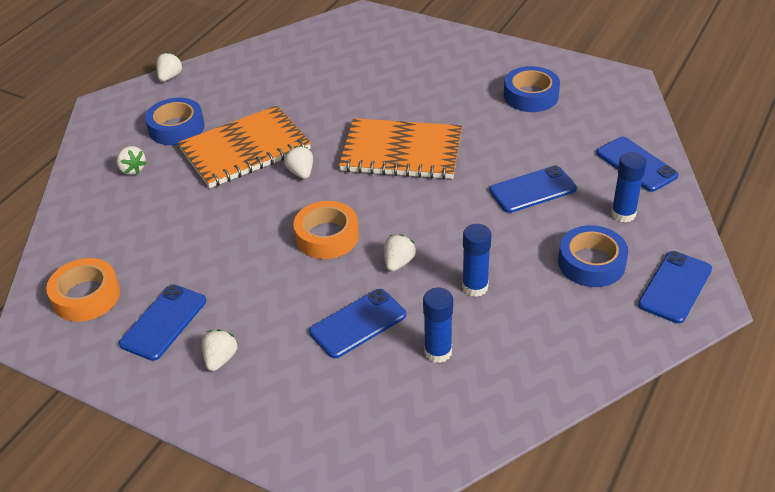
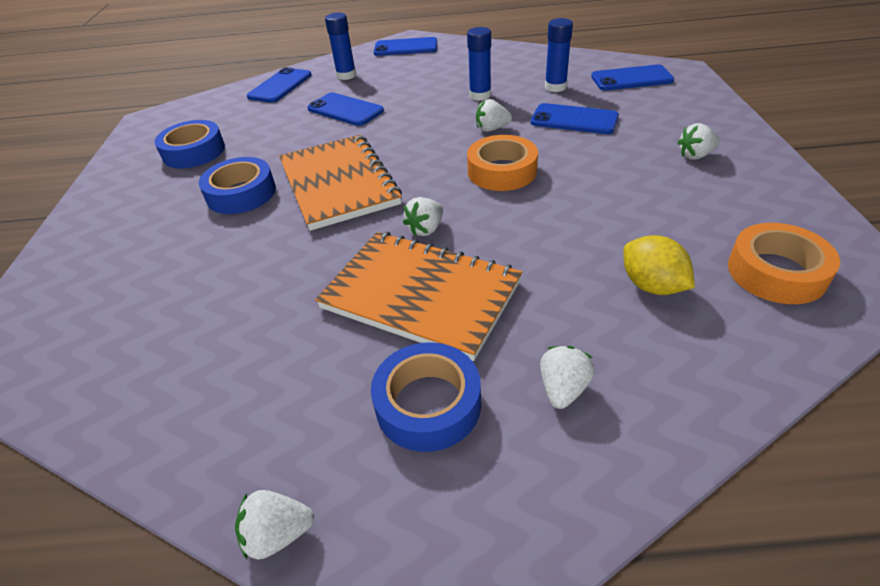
camera: 120 degrees left, 0 degrees up
blue phone [119,285,206,361] -> blue phone moved to [591,64,674,91]
blue tape [558,225,629,287] -> blue tape moved to [199,157,276,214]
none -> yellow lemon [623,235,695,295]

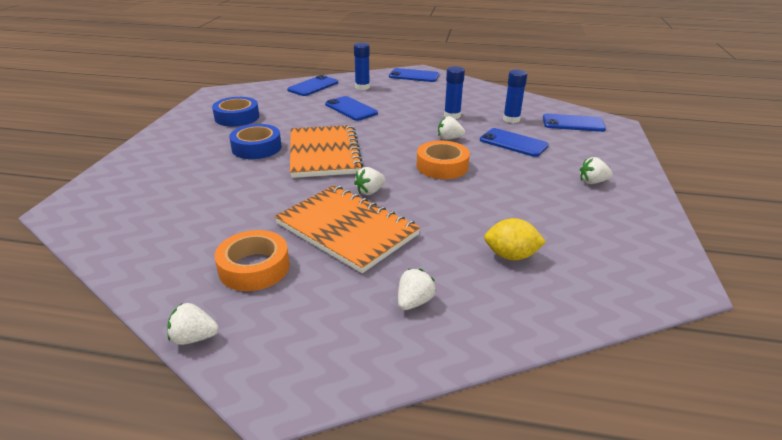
camera: 10 degrees right, 10 degrees down
blue tape [371,342,481,452] -> none
yellow lemon [623,235,695,295] -> yellow lemon turned 60 degrees counterclockwise [484,218,546,260]
orange tape [728,223,840,304] -> orange tape moved to [214,230,290,291]

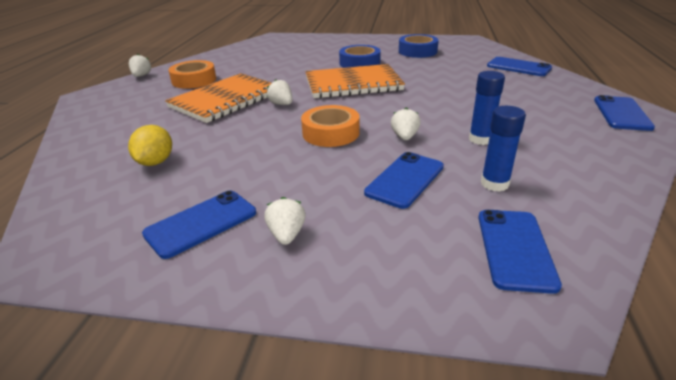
camera: 90 degrees right, 0 degrees up
blue phone [325,96,378,121] -> blue phone moved to [142,190,256,259]
blue glue stick [354,43,370,90] -> none
white strawberry [398,269,436,310] -> none

